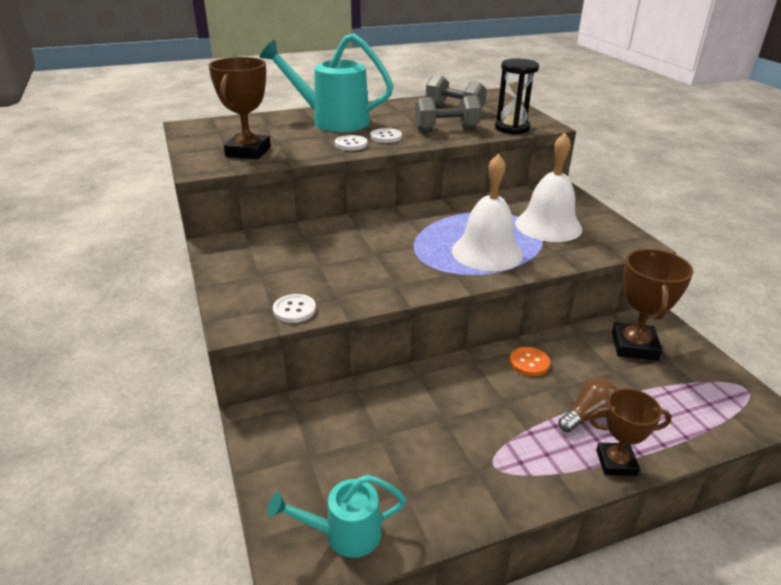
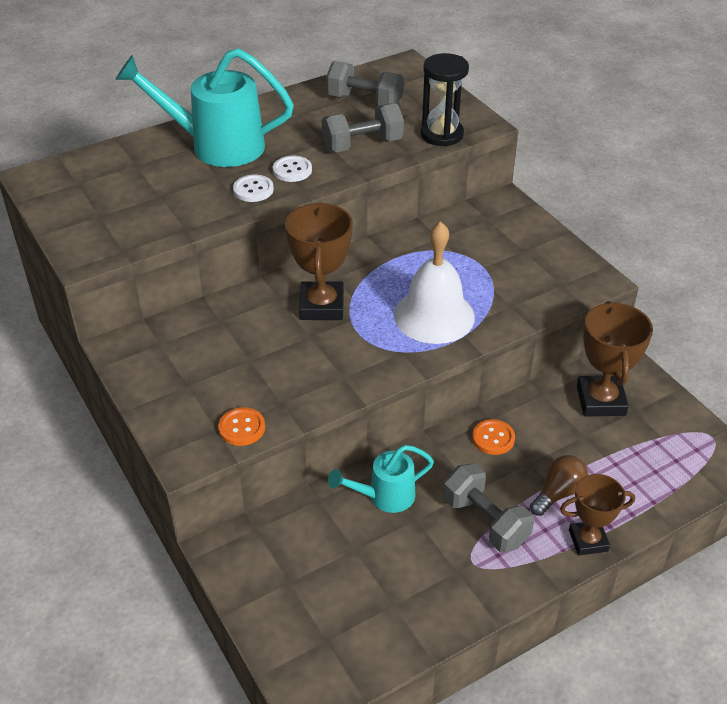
camera: 10 degrees left, 10 degrees up
brown trophy [208,57,271,159] -> brown trophy moved to [285,203,353,320]
turquoise watering can [268,475,406,558] -> turquoise watering can moved to [328,445,434,513]
white button [273,294,316,323] -> orange button [218,407,265,446]
white bell [515,133,582,242] -> none
none -> grey dumbbell [443,464,534,552]

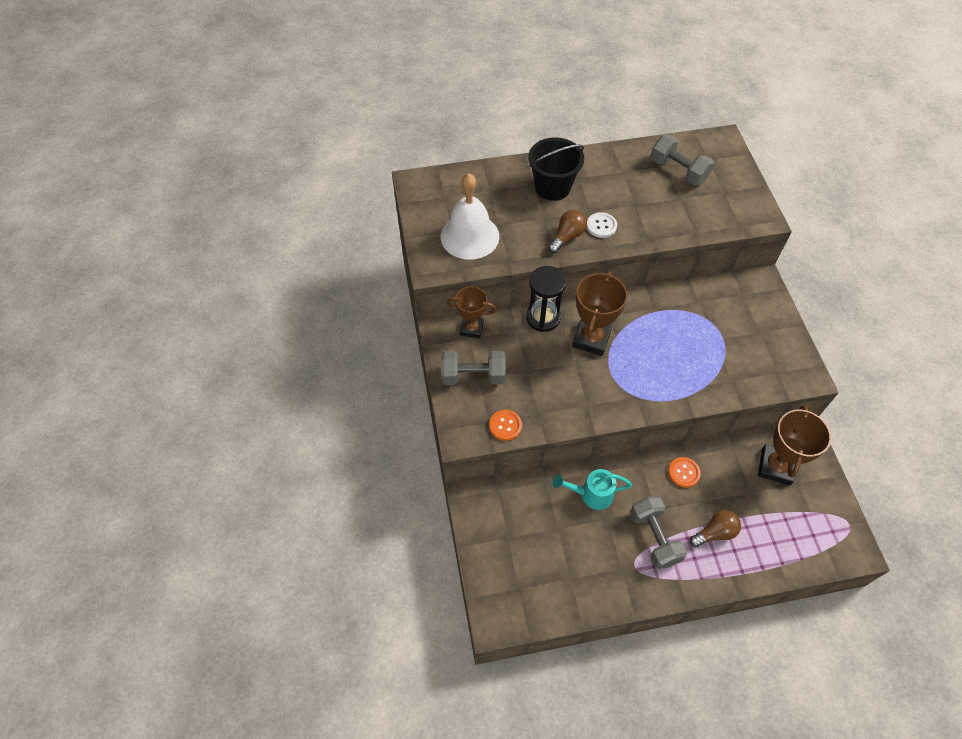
camera: 20 degrees right, 15 degrees up
turquoise watering can [115,48,294,167] -> black bucket [528,137,584,201]
white button [233,175,274,202] -> brown light bulb [548,210,587,253]
grey dumbbell [322,103,404,152] -> grey dumbbell moved to [441,351,506,385]
white bell [394,221,475,344] -> white bell moved to [441,173,499,260]
black hourglass [421,53,469,146] -> black hourglass moved to [526,266,566,332]
brown trophy [560,474,635,556] -> brown trophy moved to [447,286,496,339]

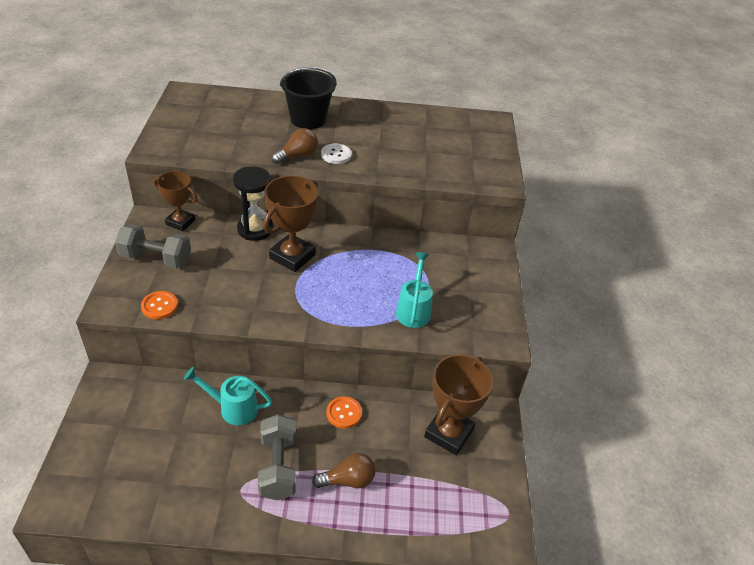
camera: 10 degrees right, 15 degrees down
white bell [441,173,499,260] -> none
grey dumbbell [650,135,714,186] -> none
none -> turquoise watering can [396,252,433,328]

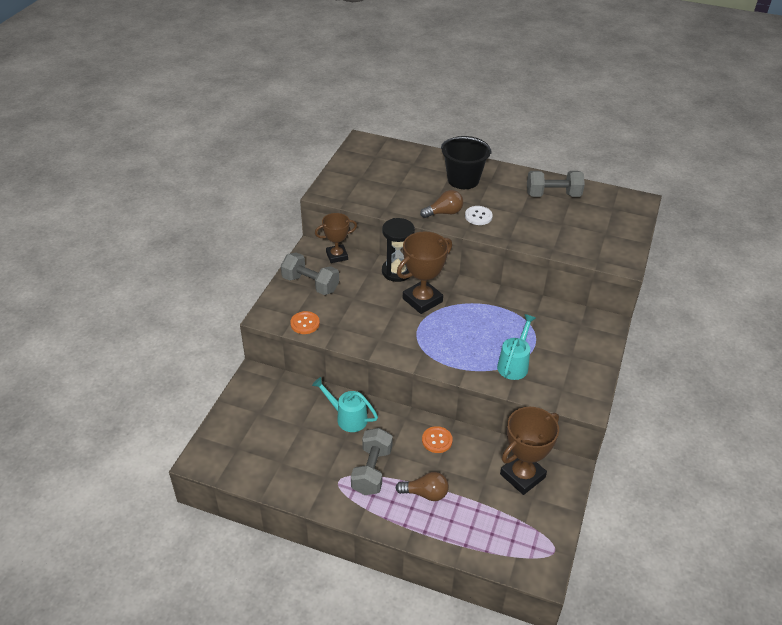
camera: 20 degrees right, 0 degrees up
brown trophy [154,171,198,231] -> brown trophy turned 60 degrees counterclockwise [315,213,357,263]
none -> grey dumbbell [527,171,585,197]

